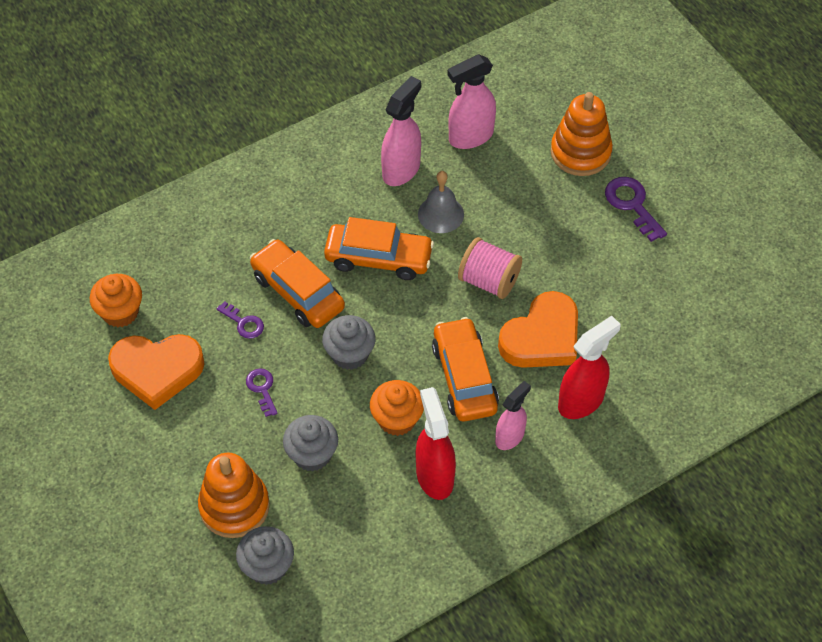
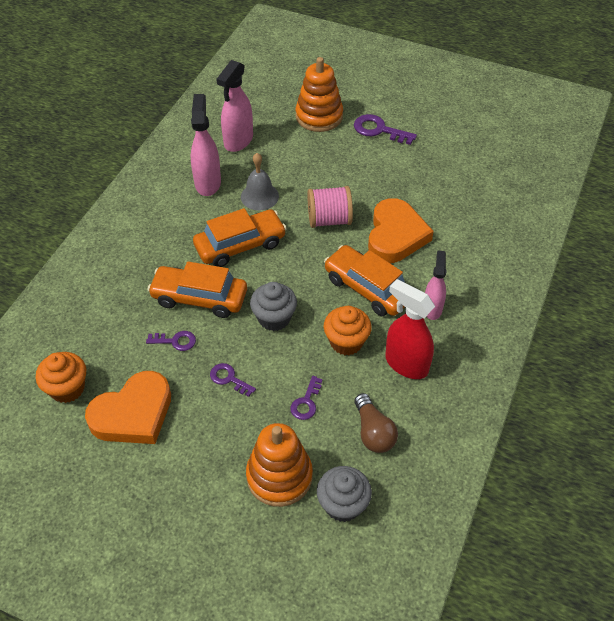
camera: 35 degrees left, 5 degrees down
grey cupcake [283,415,338,472] -> purple key [290,376,323,420]
red spray bottle [558,316,621,419] -> none
none -> brown light bulb [354,393,398,453]

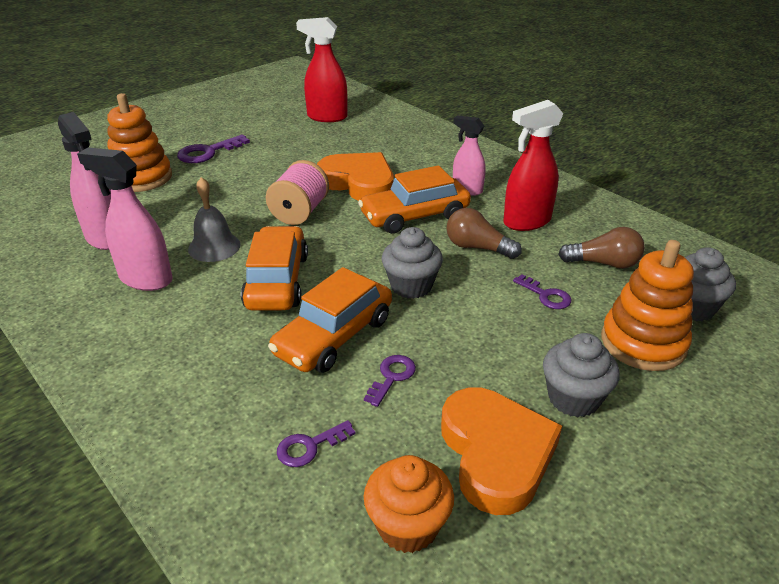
camera: 65 degrees left, 15 degrees down
purple key [210,363,256,397] -> purple key moved to [277,420,356,467]
orange cupcake [324,306,372,355] -> brown light bulb [447,208,522,259]
none -> red spray bottle [296,17,347,122]
none -> grey cupcake [543,333,620,417]

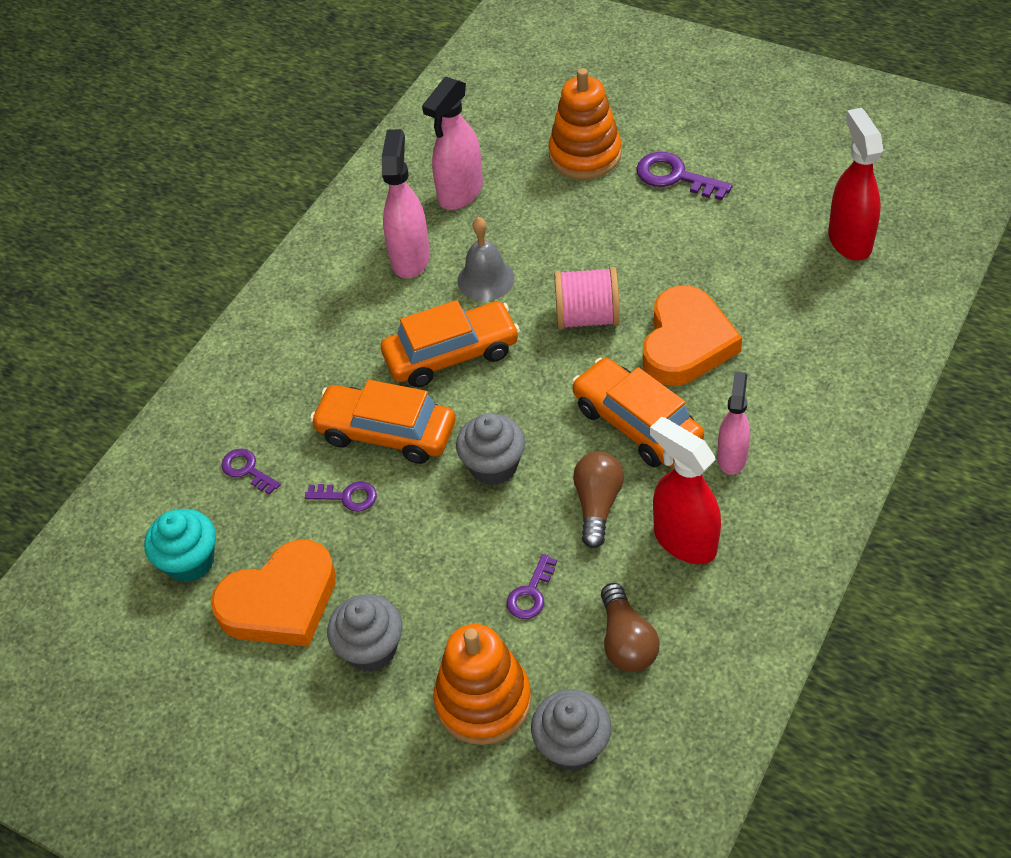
camera: 75 degrees right, 15 degrees up
orange cupcake [364,455,454,553] -> turquoise cupcake [144,509,216,582]

